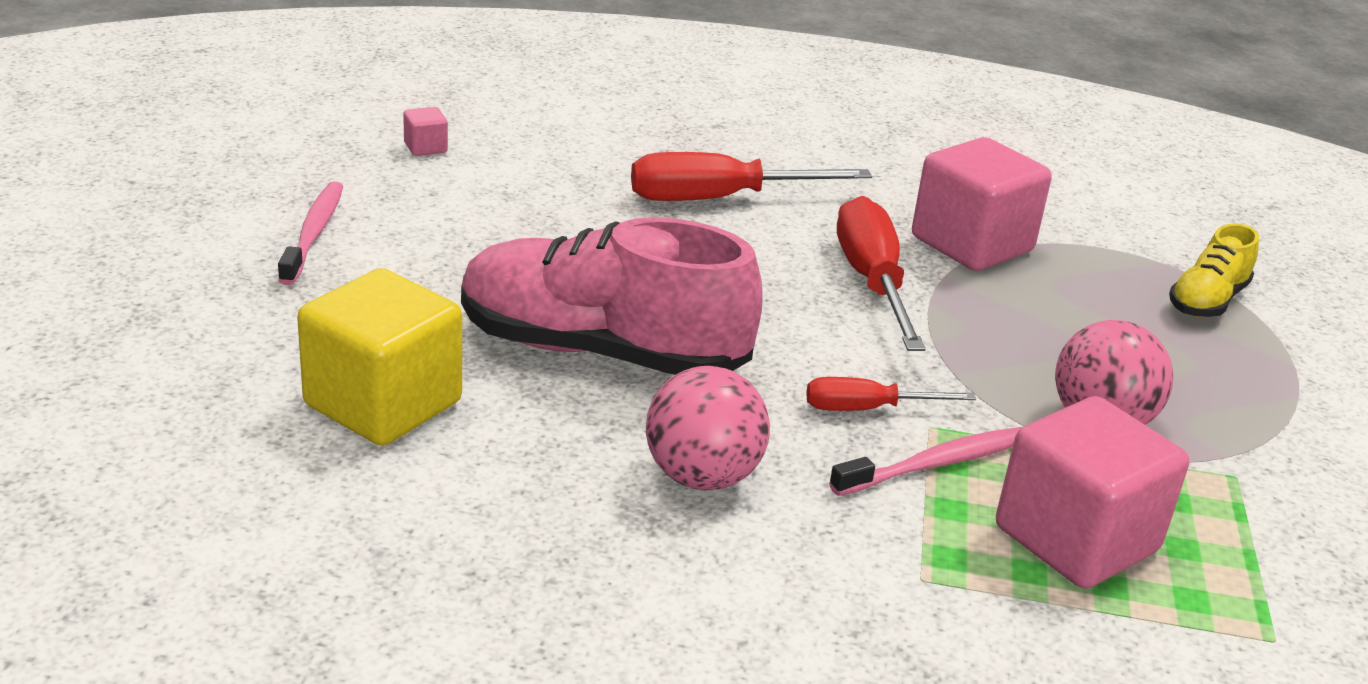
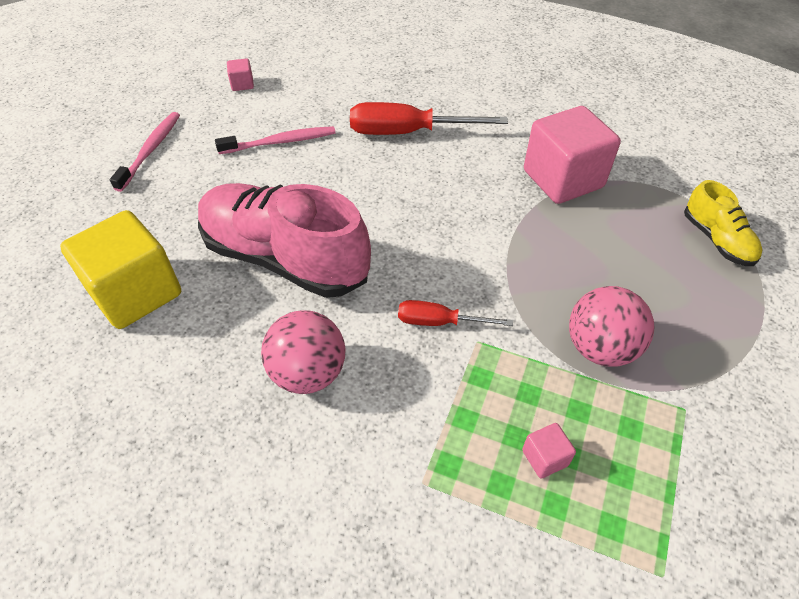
camera: 15 degrees right, 20 degrees up
pink toothbrush [829,427,1022,496] -> pink toothbrush moved to [215,126,336,154]
red screwdriver [837,196,926,351] -> none
pink cube [996,396,1189,589] -> pink cube [522,423,576,479], size x0.41
yellow shoe [1169,223,1259,317] -> yellow shoe turned 75 degrees counterclockwise [684,180,762,266]

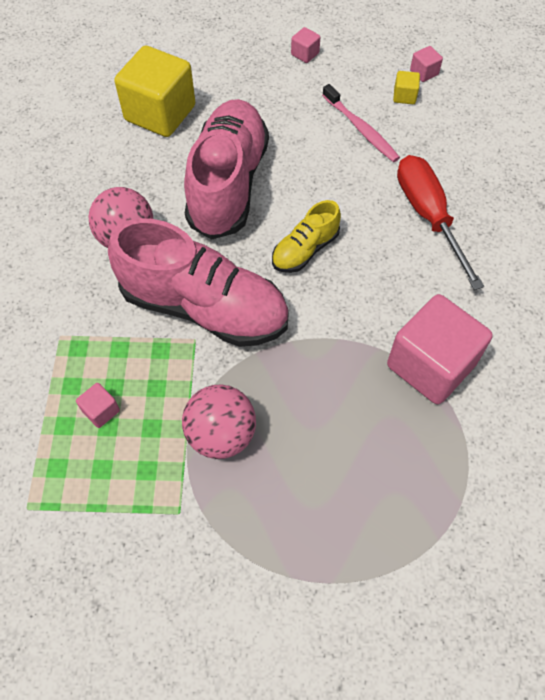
camera: 70 degrees right, 10 degrees up
pink toothbrush [110,112,180,192] -> pink cube [291,27,320,63]
red screwdriver [398,300,513,326] -> pink shoe [108,218,289,347]
yellow shoe [684,180,762,266] -> yellow shoe moved to [272,200,341,273]
none -> yellow cube [393,71,420,104]

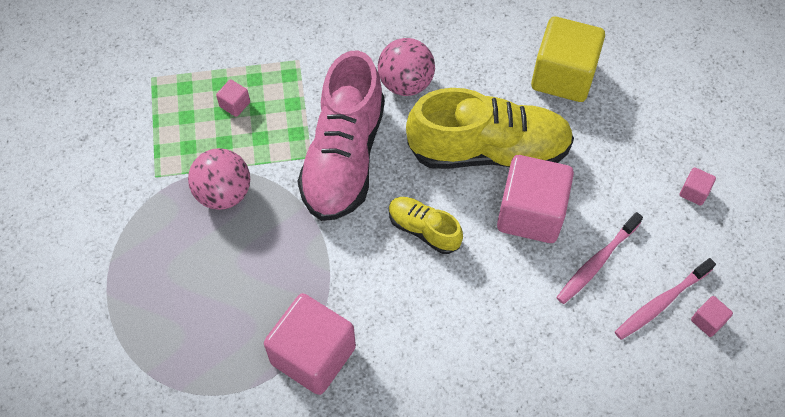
camera: 80 degrees right, 0 degrees up
pink shoe [184,99,269,240] -> yellow shoe [406,88,574,169]
yellow cube [393,71,420,104] -> pink toothbrush [615,258,716,340]
red screwdriver [397,155,484,290] -> none
none -> pink cube [497,155,574,243]

